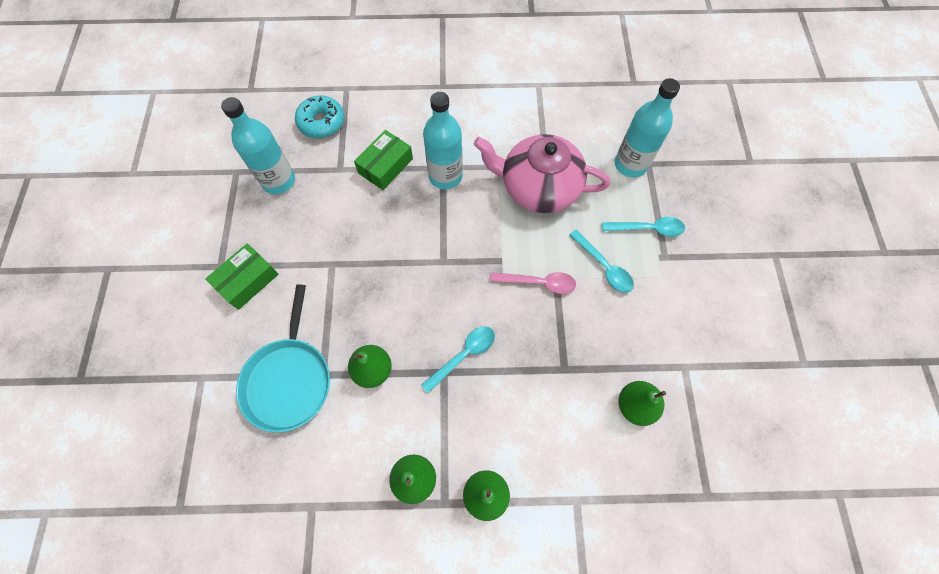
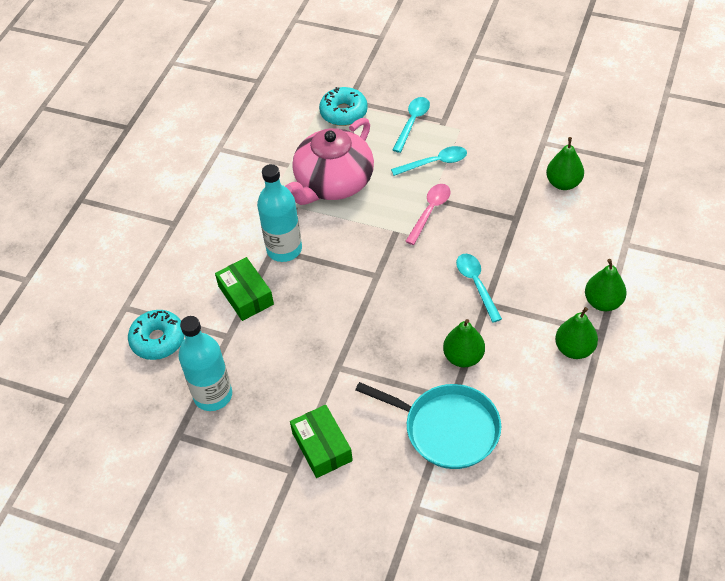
camera: 65 degrees left, 15 degrees down
turquoise bottle [615,78,680,178] -> turquoise donut [319,87,368,126]

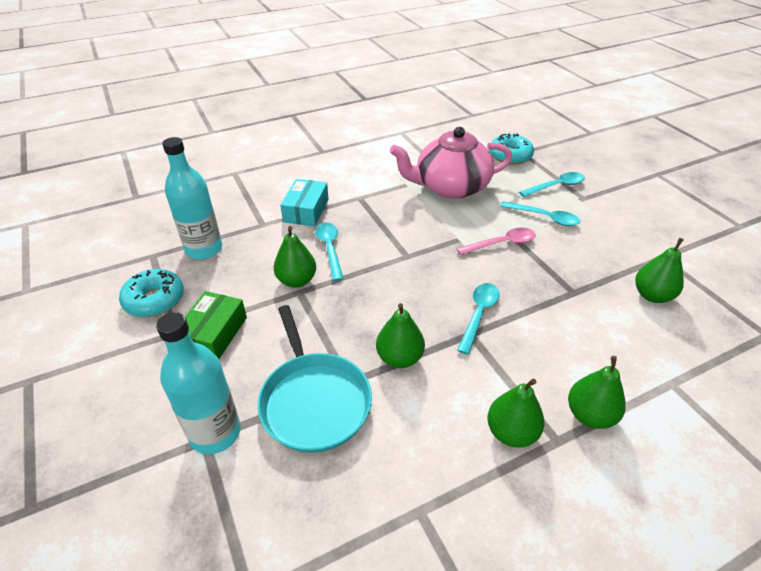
camera: 40 degrees right, 10 degrees down
turquoise donut [128,310,185,360] -> turquoise donut moved to [119,269,184,317]
green box [215,257,274,321] -> turquoise box [280,179,329,227]
turquoise bottle [257,164,302,262] -> turquoise bottle moved to [156,312,241,454]
none -> green pear [274,226,316,288]
none -> turquoise spoon [315,223,344,281]

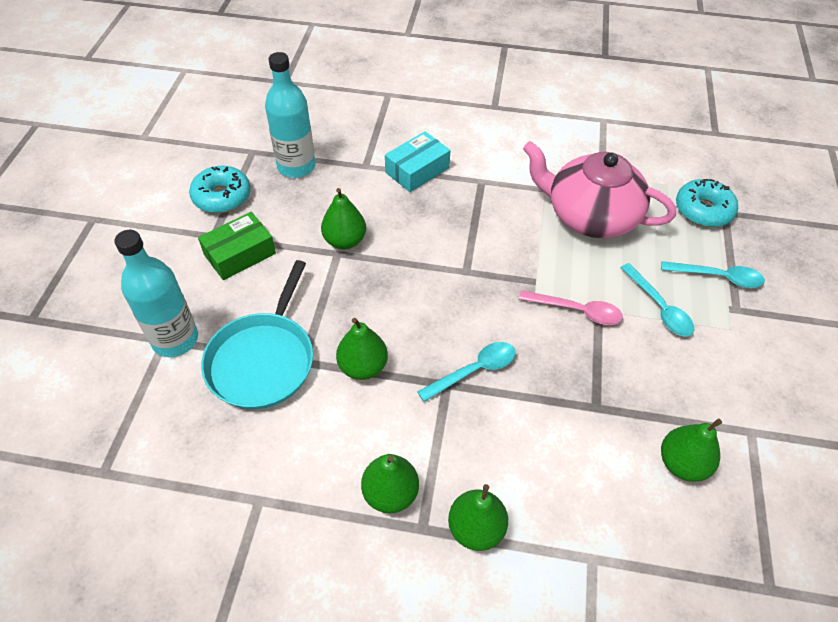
camera: 35 degrees right, 10 degrees up
turquoise spoon [315,223,344,281] -> none

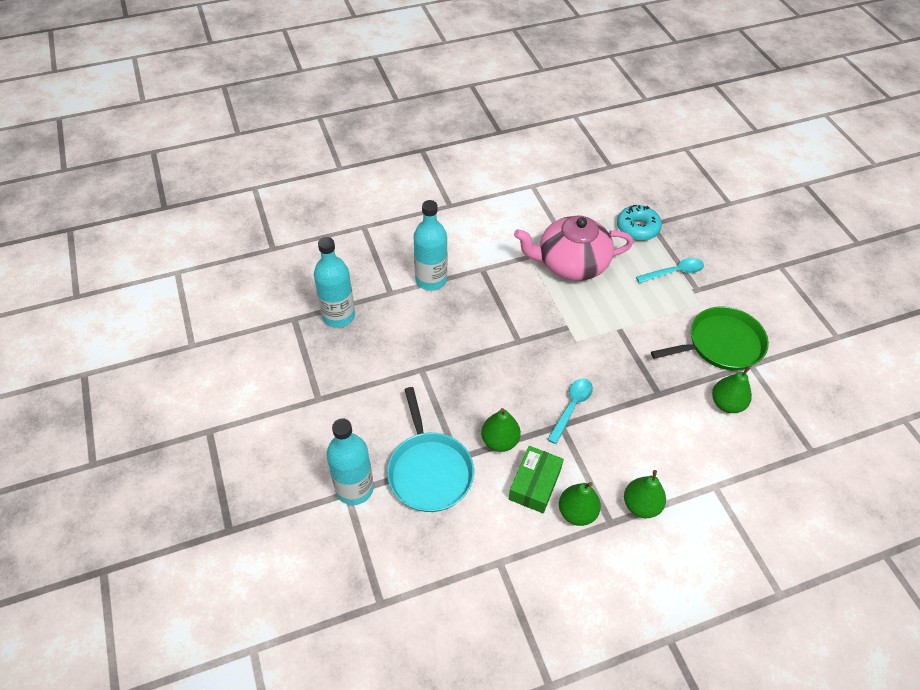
camera: 30 degrees left, 0 degrees up
turquoise donut [189,166,251,213] -> none
green box [198,212,276,280] -> green box moved to [509,446,564,514]
green pear [321,188,366,249] -> none
turquoise box [385,131,451,192] -> turquoise bottle [414,200,447,291]
pink spoon [519,290,623,325] -> none
turquoise spoon [620,263,694,337] -> none
none -> green pan [651,306,769,371]

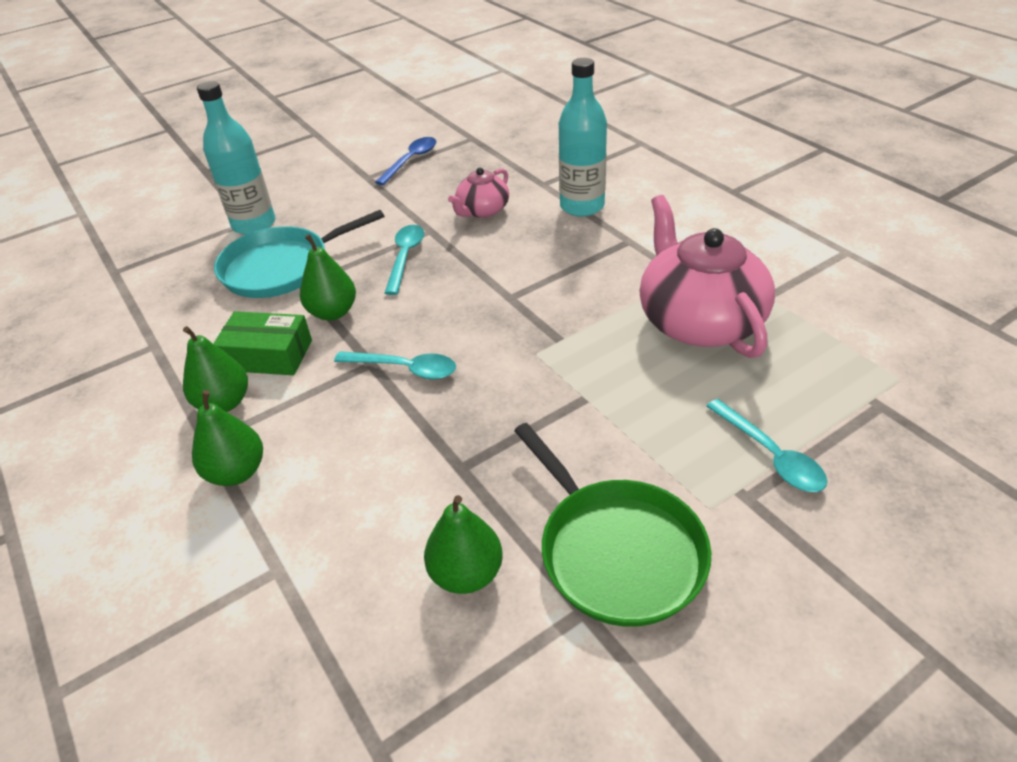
camera: 80 degrees right, 10 degrees down
turquoise bottle [314,237,355,328] -> none
turquoise donut [617,205,662,241] -> none
none -> blue spoon [375,137,436,185]
none -> turquoise spoon [385,225,424,295]
none -> pink teapot [448,168,509,218]

